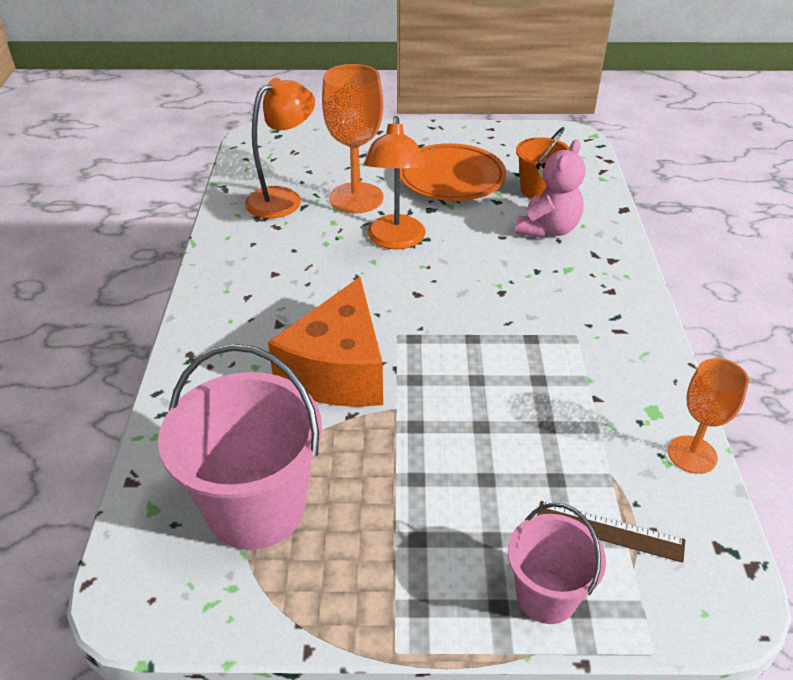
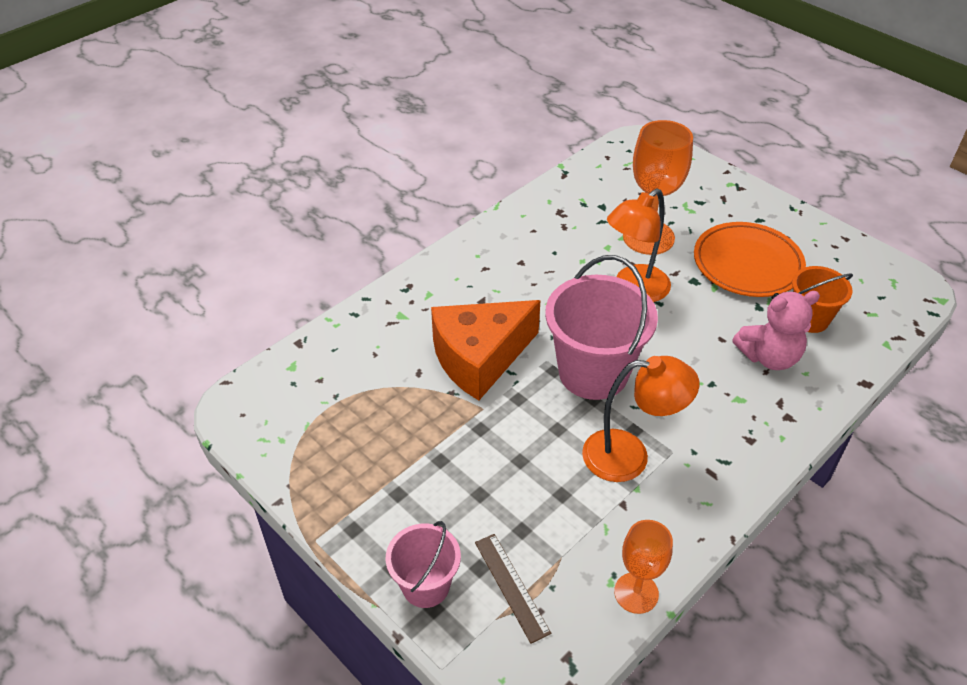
camera: 45 degrees right, 5 degrees up
pink bucket [158,344,322,550] -> pink bucket moved to [545,255,658,400]
orange lamp [245,78,315,218] -> orange lamp moved to [582,356,699,482]

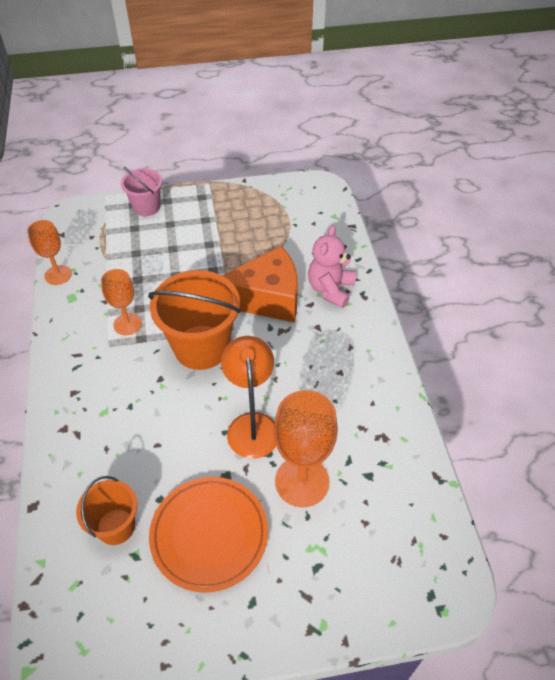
camera: 125 degrees right, 5 degrees up
orange cheese [431,300,541,400] -> orange cheese turned 75 degrees clockwise [222,246,298,322]
brown ruler [475,534,551,644] -> none
pink bucket [545,255,658,400] -> orange bucket [148,270,241,370]
orange lamp [582,356,699,482] -> orange goblet [101,269,142,335]
pink teddy bear [732,291,820,370] -> pink teddy bear moved to [308,225,356,308]

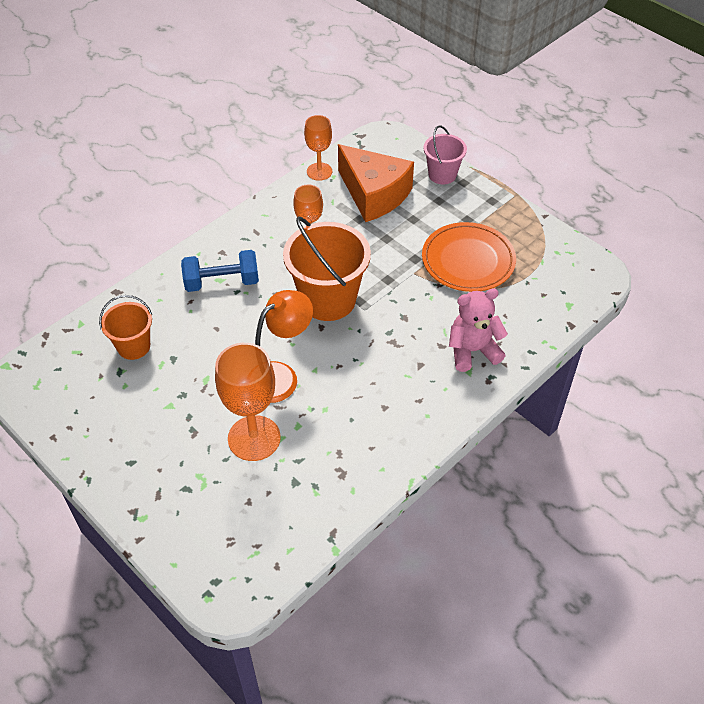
camera: 55 degrees right, 0 degrees up
orange plate [149,477,268,593] -> orange plate moved to [422,222,516,292]
orange cheese [222,246,298,322] -> orange cheese moved to [338,144,414,222]
none -> blue dumbbell [181,250,259,292]

